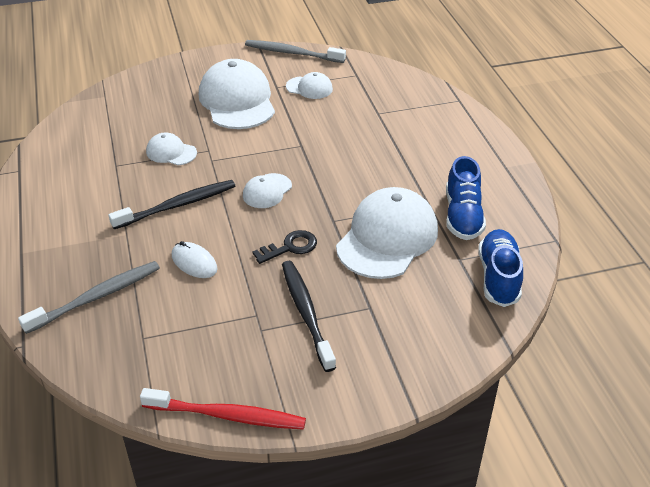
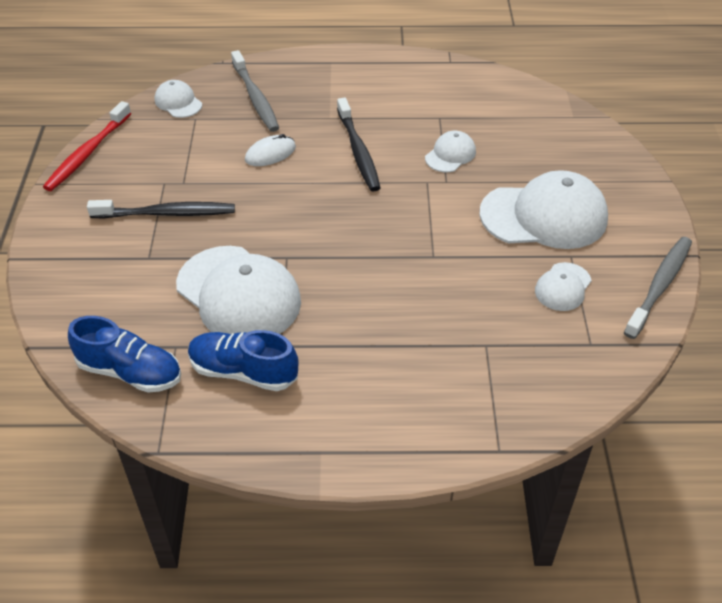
camera: 105 degrees right, 5 degrees up
white cap [243,173,292,208] -> white cap moved to [155,80,202,118]
black key [252,230,317,264] -> none

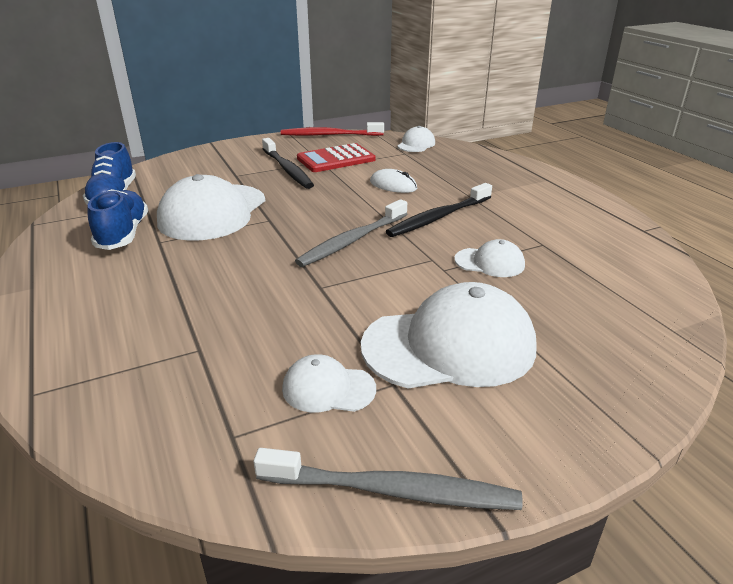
camera: 65 degrees right, 15 degrees down
grey toothbrush [231,50,279,132] -> grey toothbrush moved to [295,199,407,267]
white cap [480,170,608,249] -> white cap turned 75 degrees counterclockwise [361,282,537,389]
none -> red calculator [297,143,375,172]

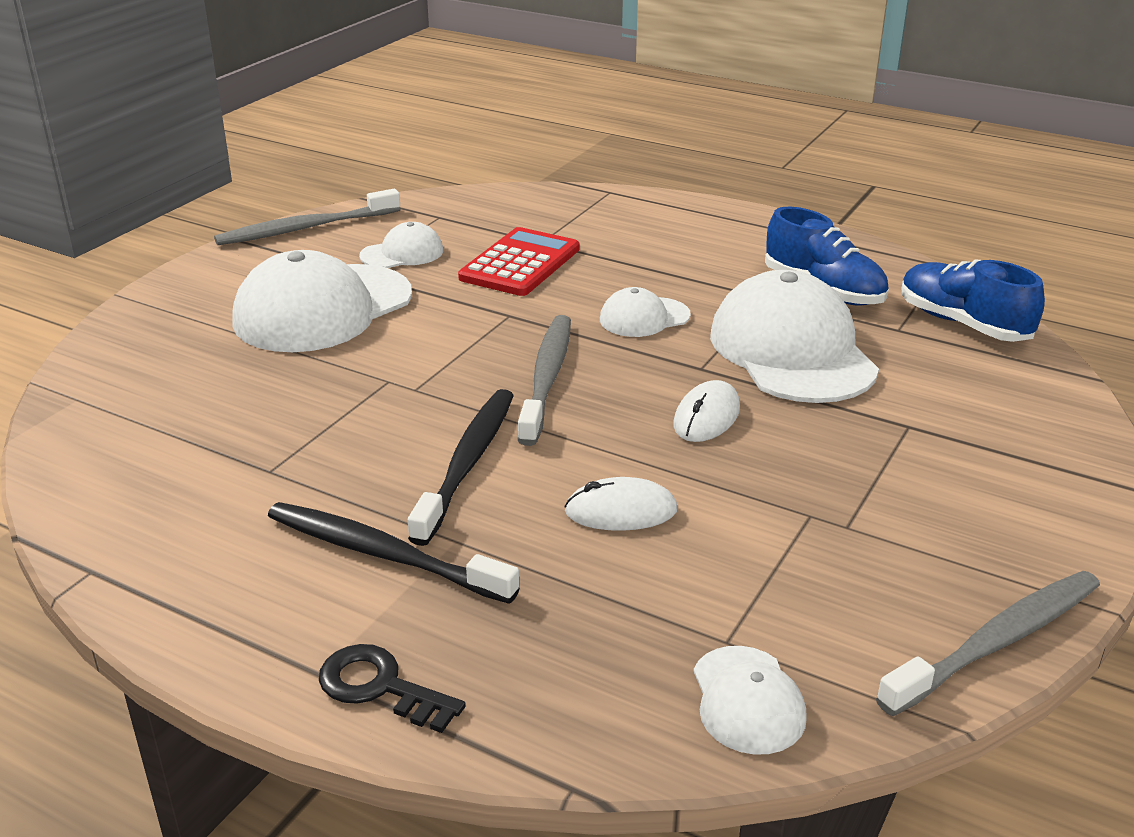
camera: 145 degrees right, 0 degrees up
black toothbrush [262,138,314,189] -> black toothbrush moved to [268,502,519,604]
red toothbrush [281,122,384,136] -> grey toothbrush [876,571,1100,716]
red calculator [297,143,375,172] -> red calculator moved to [458,227,579,296]
white cap [454,239,525,277] -> white cap moved to [600,287,691,337]
none -> black key [319,644,466,733]
none -> white mouse [673,380,740,442]

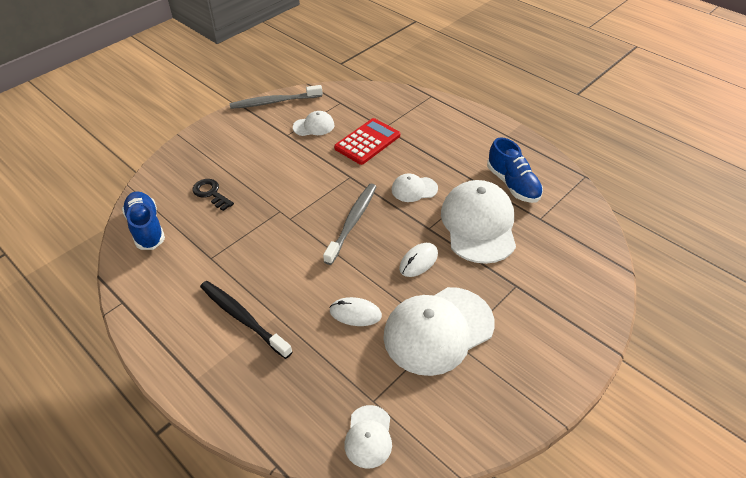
camera: 15 degrees right, 15 degrees up
white cap [232,250,412,352] -> white cap moved to [383,287,495,376]
black key [319,644,466,733] -> black key moved to [193,179,234,211]
black toothbrush [408,389,514,546] -> none
grey toothbrush [876,571,1100,716] -> none
blue shoe [901,260,1045,342] -> blue shoe moved to [122,191,165,250]

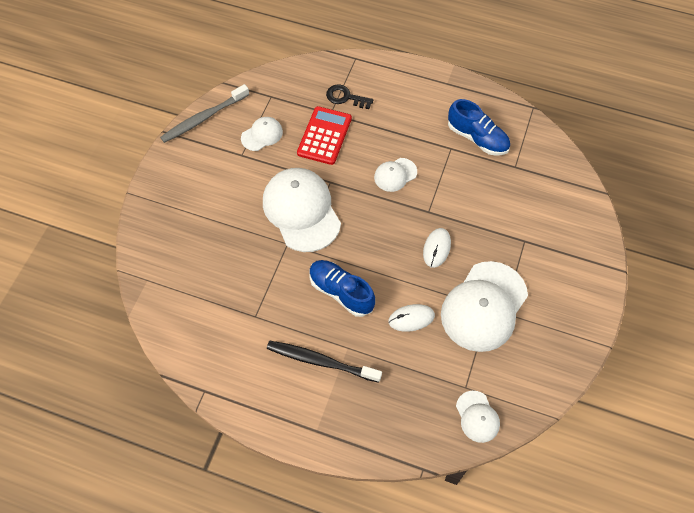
camera: 25 degrees left, 15 degrees up
blue shoe [122,191,165,250] -> blue shoe moved to [309,260,375,317]
black key [193,179,234,211] -> black key moved to [326,84,373,109]
grey toothbrush [323,184,377,265] -> none
white cap [441,180,516,264] -> white cap moved to [263,168,341,252]

